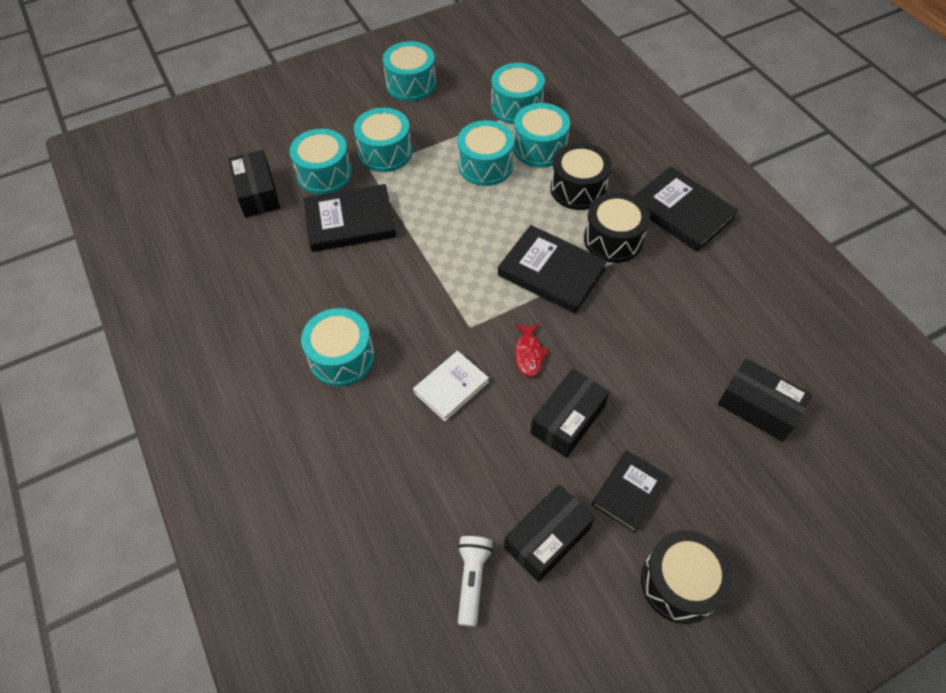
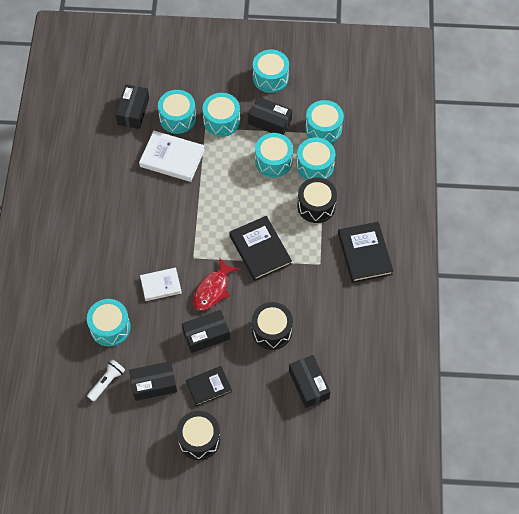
camera: 30 degrees right, 5 degrees up
turquoise drum [301,308,375,387] -> turquoise drum moved to [87,299,131,346]
black book [303,184,396,252] -> white book [139,131,205,182]
red fish [515,324,549,377] -> red fish [193,257,240,311], size x1.57
black drum [584,192,650,263] -> black drum moved to [252,302,293,350]
none -> black box [248,97,292,135]

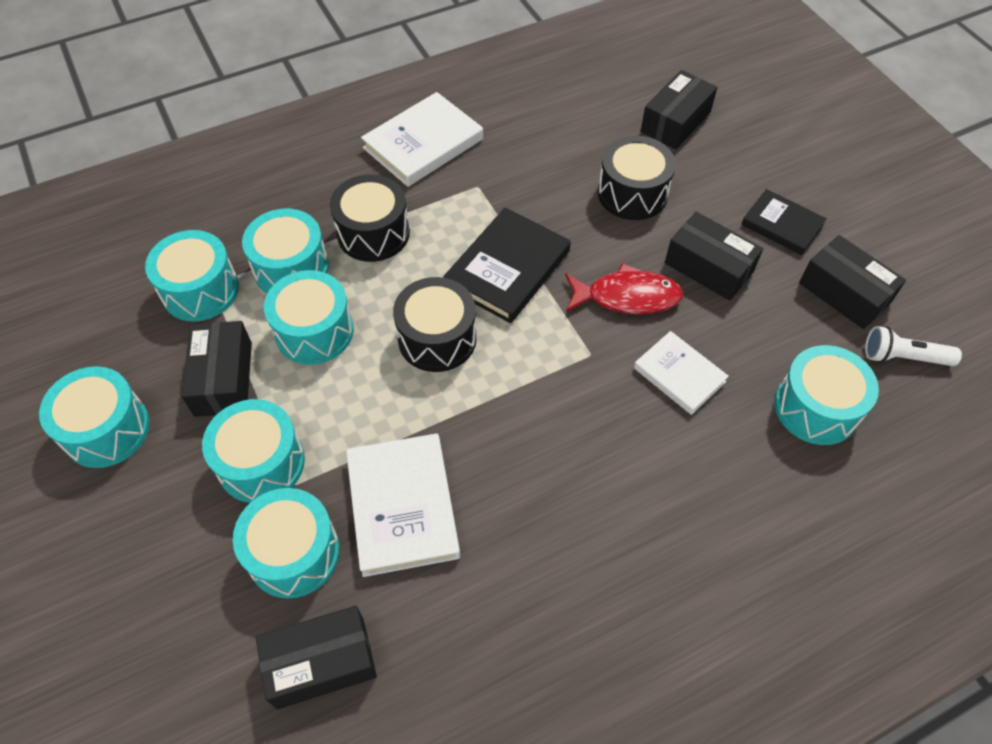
camera: 120 degrees left, 5 degrees down
black drum [176,411,221,460] -> black drum moved to [393,277,477,372]
black book [338,222,394,283] -> white book [361,92,483,187]

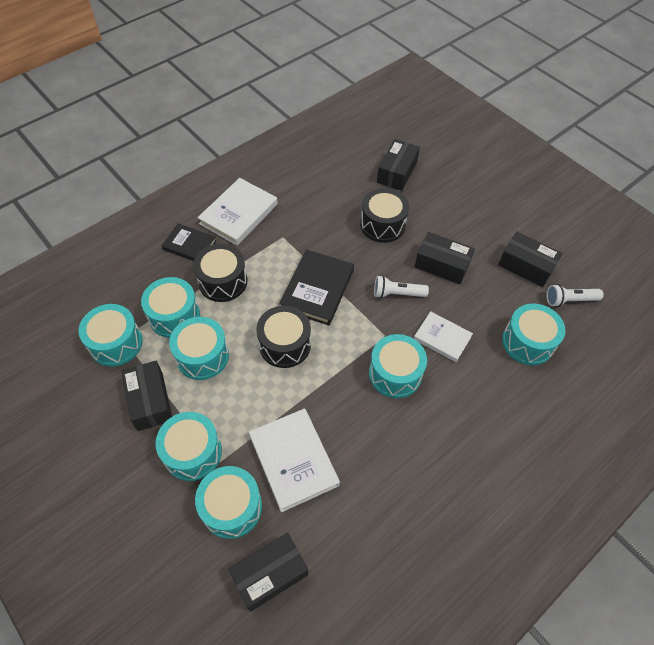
camera: 15 degrees left, 0 degrees up
turquoise drum [39,366,150,468] -> turquoise drum moved to [369,334,427,398]
red fish [565,263,683,314] -> white flashlight [374,276,429,298]
black book [741,189,827,255] -> black book moved to [161,223,216,261]

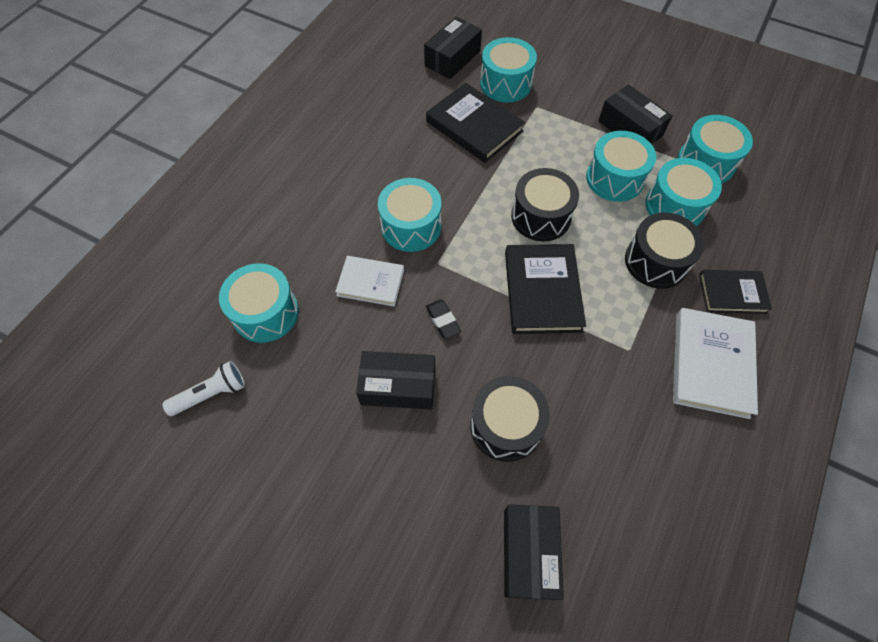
camera: 160 degrees right, 5 degrees up
turquoise drum [155,412,222,481] -> none
white book [249,408,340,512] -> black book [426,83,525,163]
white flashlight [374,276,429,298] -> black eraser [426,299,461,339]
black box [498,232,562,287] -> none

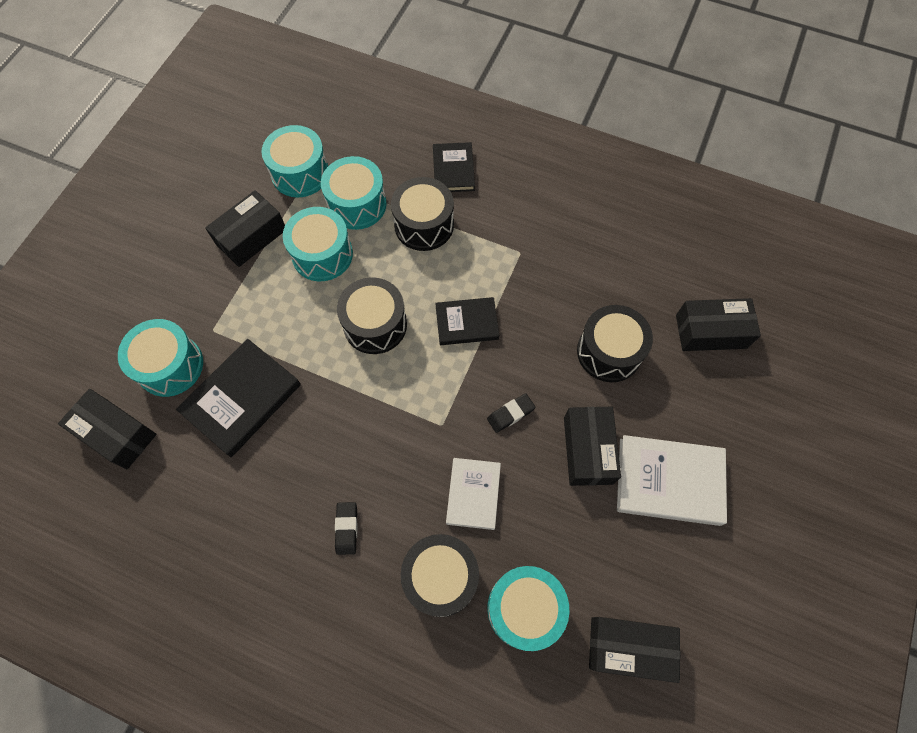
camera: 95 degrees left, 5 degrees up
white flashlight [162,361,245,416] -> black box [589,617,680,683]
turquoise drum [378,178,442,252] -> none
black book [505,244,586,334] -> black book [435,297,499,345], size x0.64
white book [673,308,758,419] -> white book moved to [617,435,727,526]
none -> black eraser [335,502,358,555]
none -> black drum [401,534,479,617]

